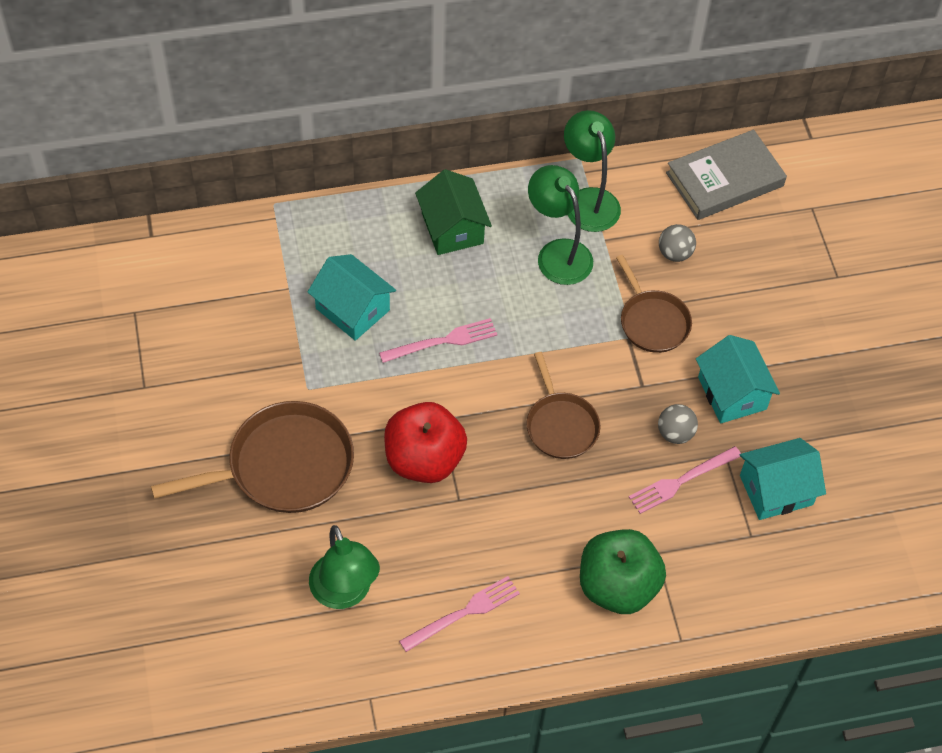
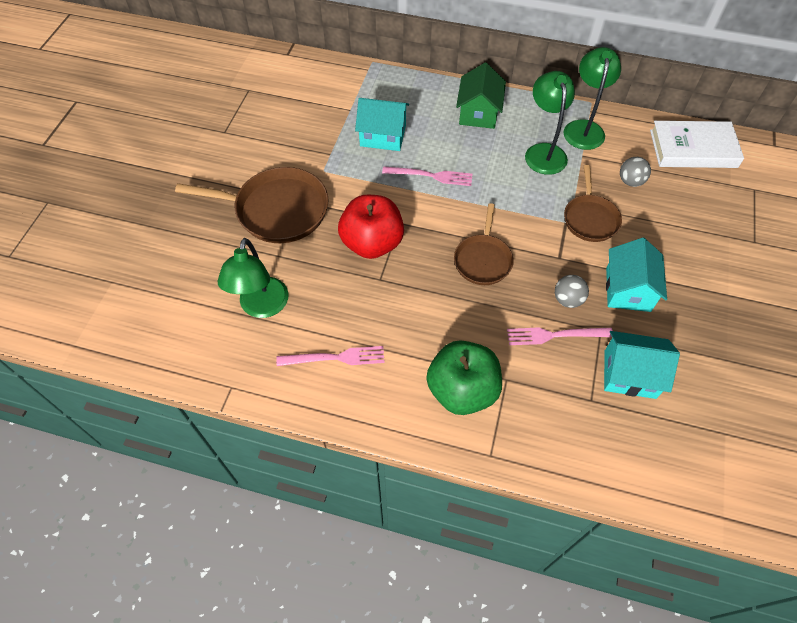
camera: 30 degrees right, 0 degrees up
turquoise house [307,254,396,341] -> turquoise house turned 60 degrees counterclockwise [355,98,409,151]
grey book [666,130,787,220] -> white book [650,121,744,168]

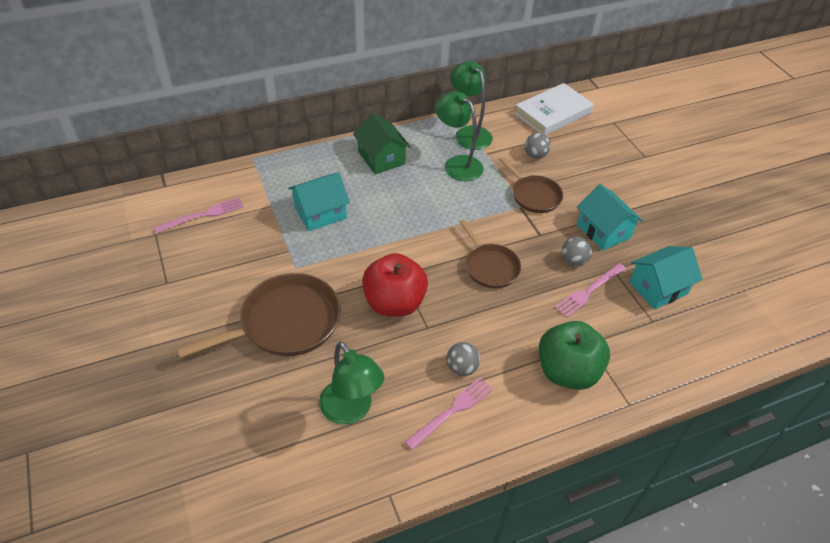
camera: 40 degrees left, 10 degrees down
pink fork [382,166,472,186] -> pink fork moved to [154,197,244,233]
none -> grey ball [446,342,480,376]

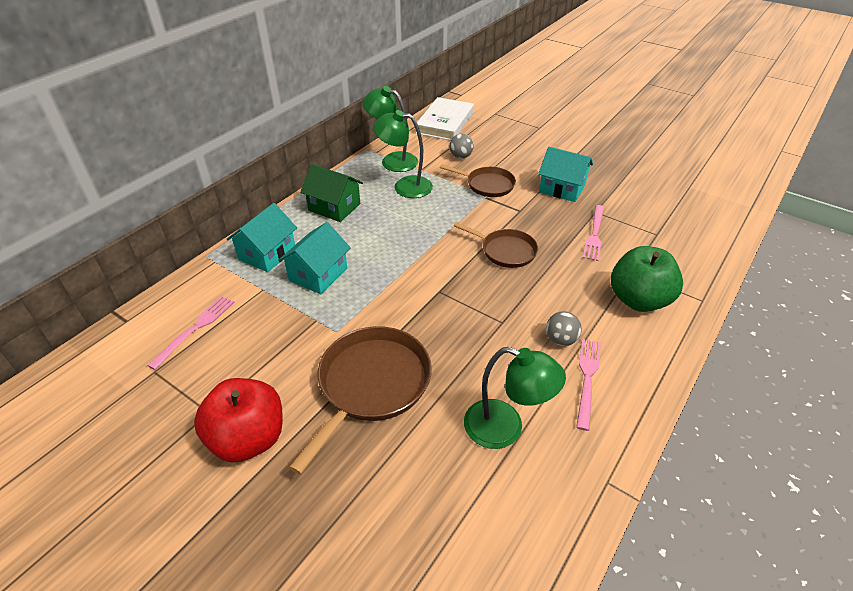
camera: 30 degrees left, 5 degrees down
red apple [362,253,428,317] -> red apple moved to [194,378,283,463]
grey ball [562,237,592,266] -> none
turquoise house [629,246,703,309] -> turquoise house moved to [227,203,297,272]

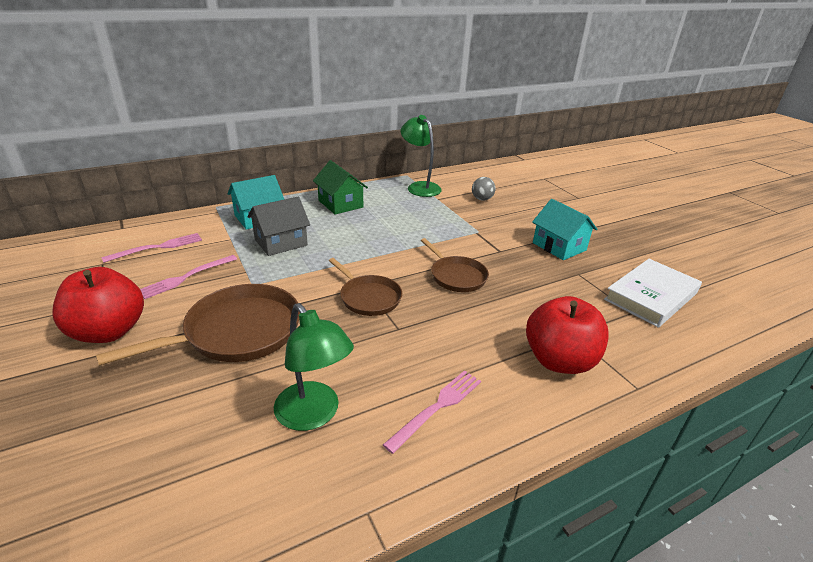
camera: 25 degrees right, 10 degrees down
turquoise house [278,222,351,294] -> grey house [247,196,310,256]
green lamp [373,110,433,198] -> none
white book [416,97,474,141] -> white book moved to [604,259,702,328]
brown pan [440,164,516,197] -> brown pan moved to [329,258,402,316]
grey ball [546,311,582,346] -> none
pink fork [583,205,604,261] -> pink fork moved to [140,255,237,299]
green apple [611,246,683,312] -> red apple [526,296,609,374]

